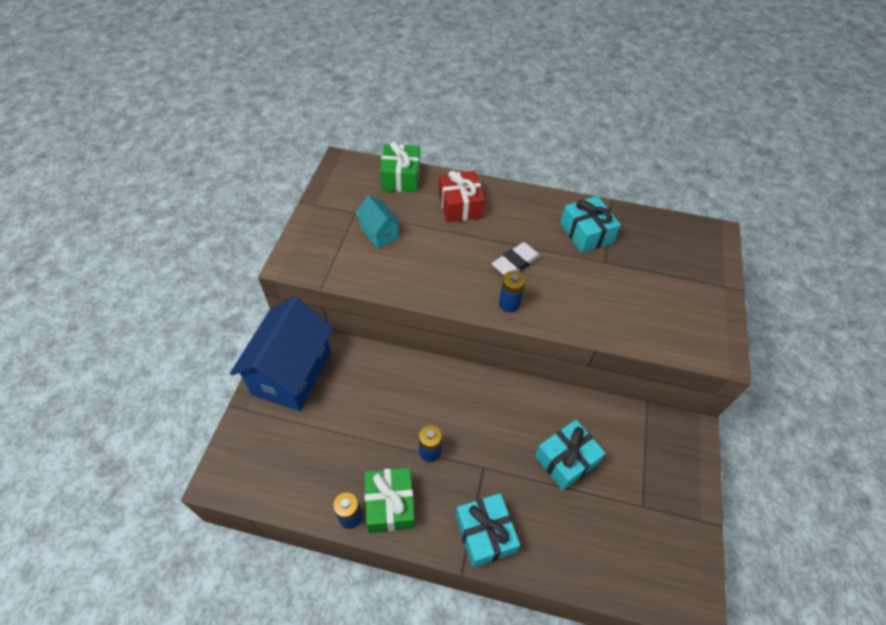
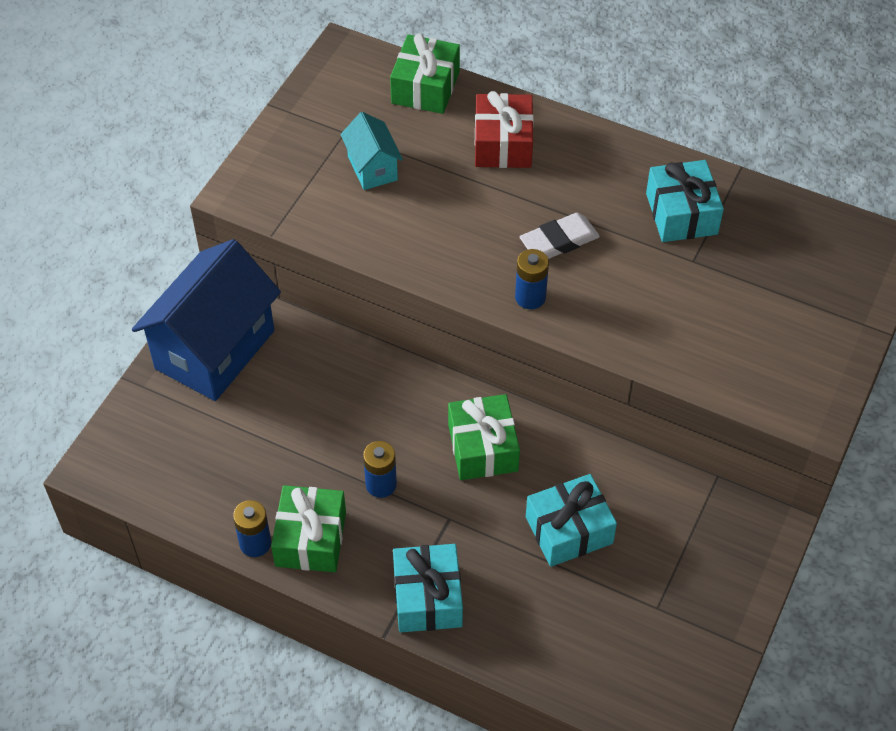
camera: 15 degrees right, 0 degrees up
none -> green gift [448,394,520,480]

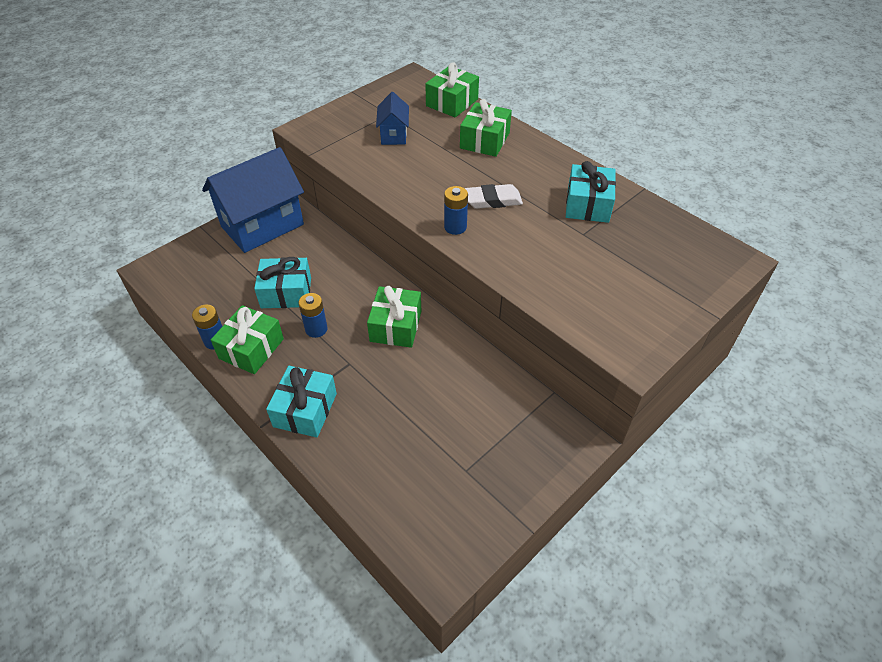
camera: 20 degrees right, 5 degrees down
turquoise house [340,112,403,190] -> blue house [376,92,409,145]
red gift [475,91,534,168] -> green gift [460,99,512,157]
turquoise gift [526,474,617,567] -> turquoise gift moved to [254,257,311,308]

